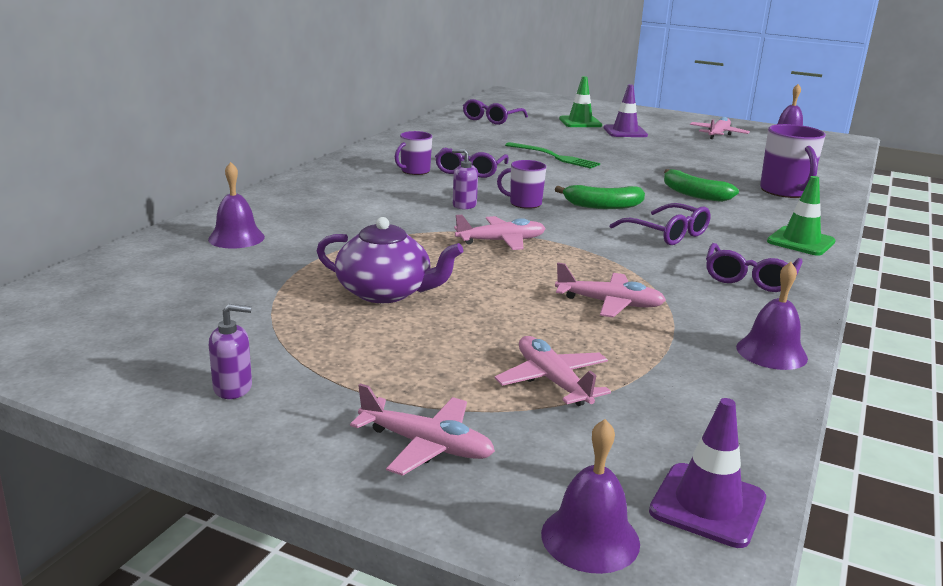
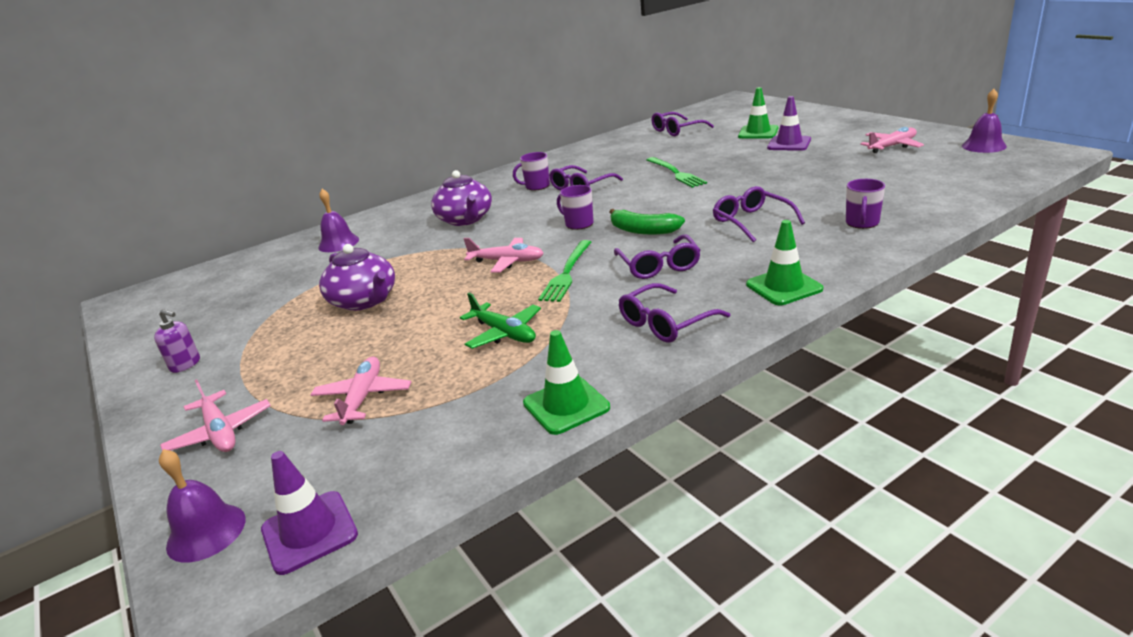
camera: 35 degrees right, 5 degrees up
purple soap dispenser [452,149,478,209] -> none
pink plane [555,263,666,317] -> green plane [460,293,541,349]
green banana [664,169,739,202] -> purple glasses [713,186,805,242]
purple bell [736,262,808,370] -> green traffic cone [523,330,610,435]
purple mug [760,124,826,198] -> purple mug [846,179,885,229], size x0.61
none -> purple teapot [431,170,492,226]
none -> green fork [538,240,591,302]

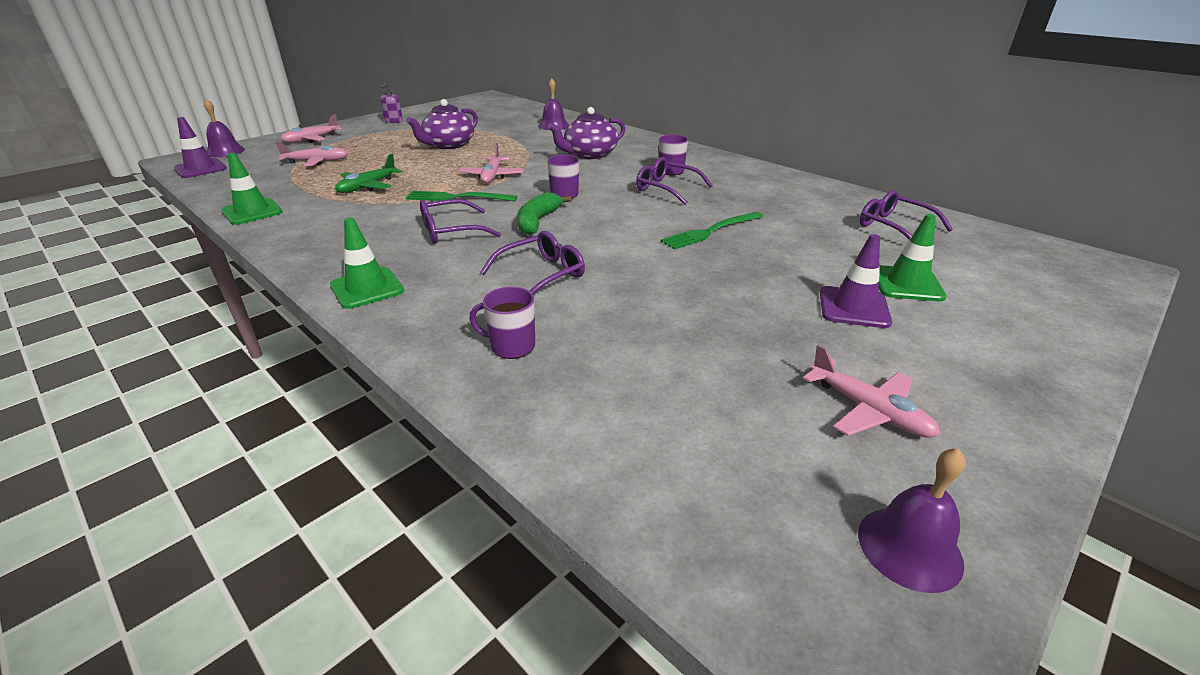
camera: 75 degrees right, 5 degrees up
purple glasses [619,283,730,343] -> none

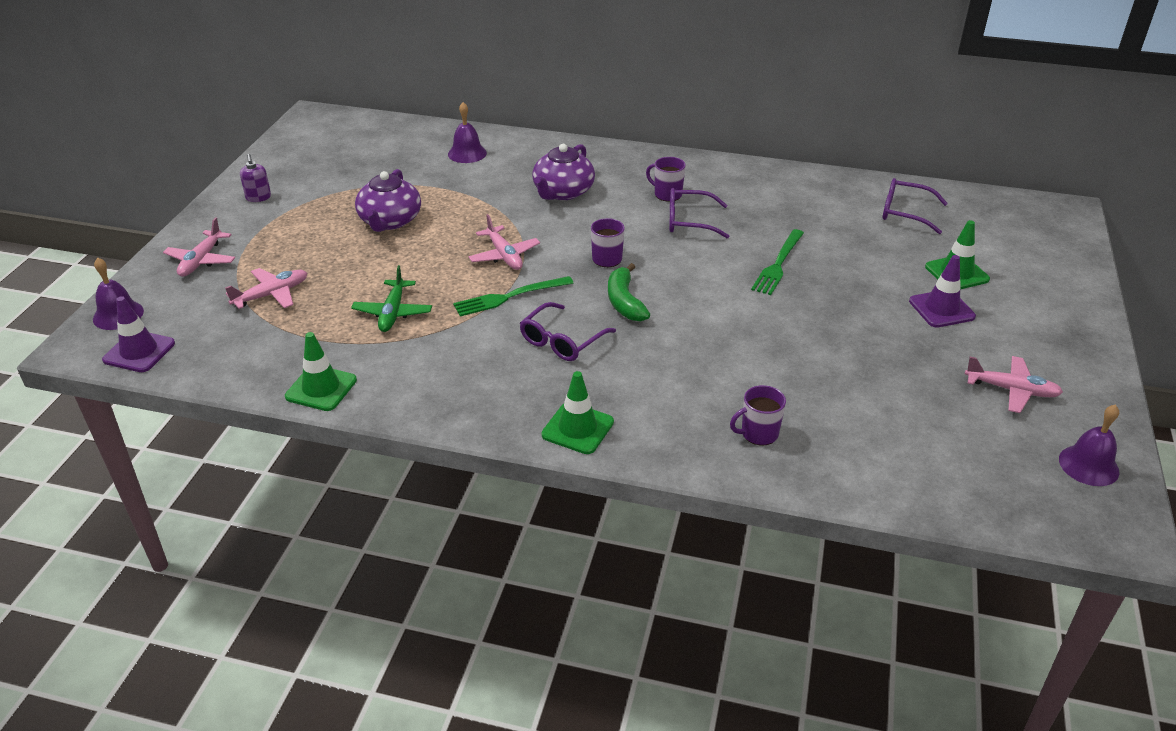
camera: 30 degrees left, 5 degrees up
purple glasses [480,231,585,294] -> none

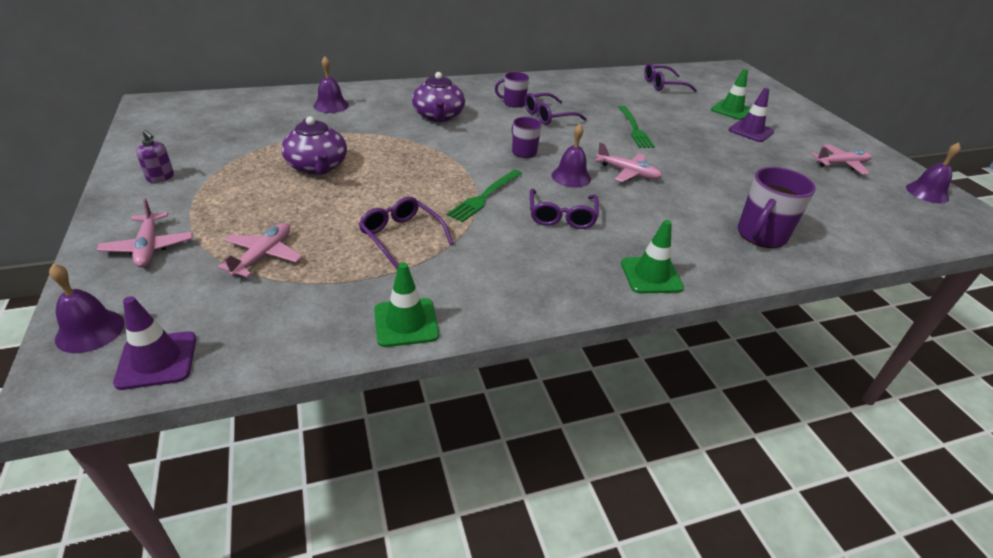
camera: 35 degrees left, 0 degrees up
green plane [351,265,432,332] -> purple glasses [359,197,453,269]
pink plane [469,214,540,270] -> pink plane moved to [595,142,662,182]
green banana [608,263,650,321] -> purple bell [551,124,591,188]
purple mug [730,385,786,446] -> purple mug [738,167,816,248], size x1.65

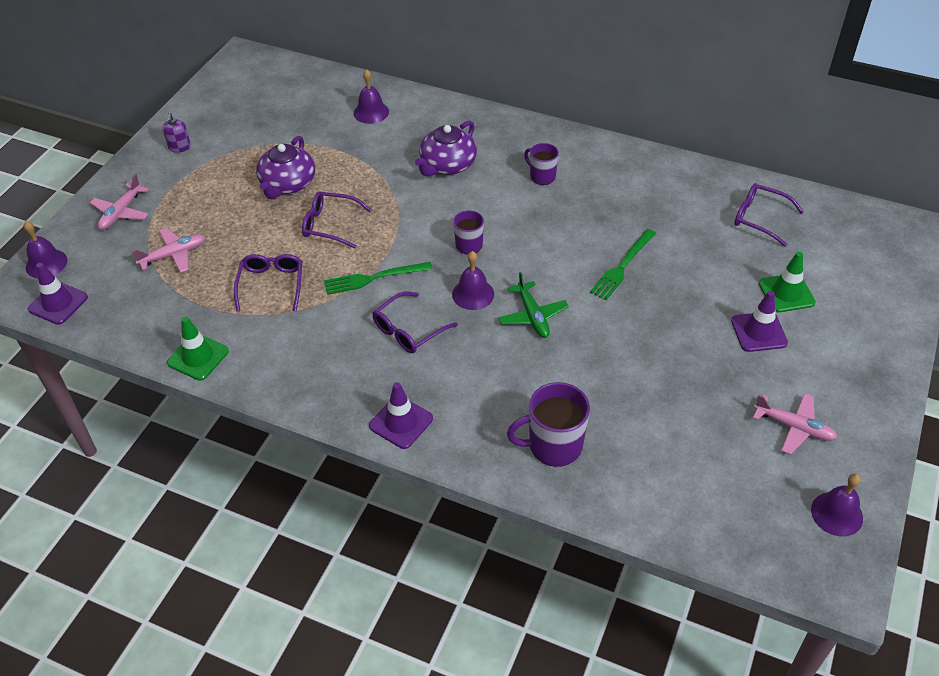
camera: 45 degrees right, 10 degrees up
purple glasses [524,93,587,125] -> purple glasses moved to [302,191,372,249]
pink plane [595,142,662,182] -> green plane [498,272,569,338]
green traffic cone [621,220,684,293] -> purple traffic cone [369,382,433,449]

